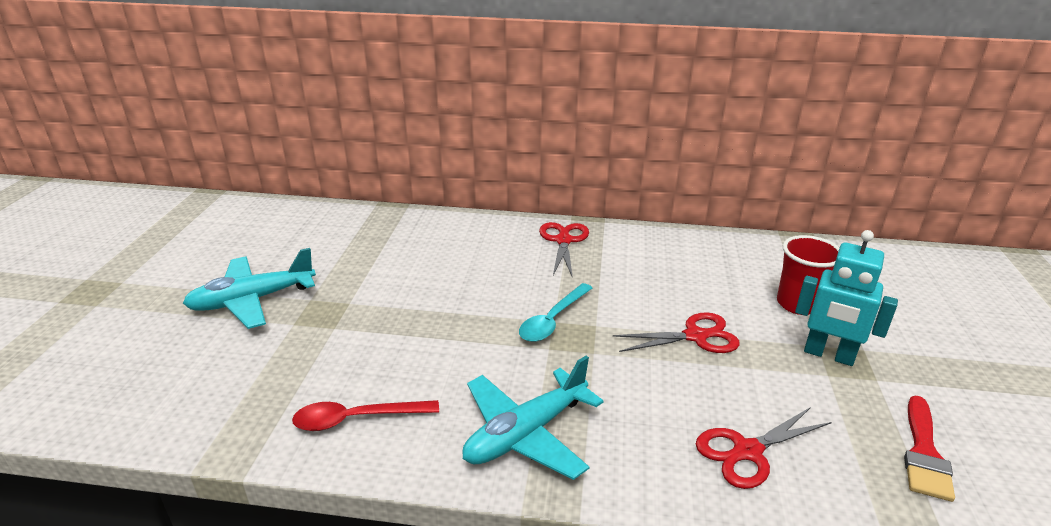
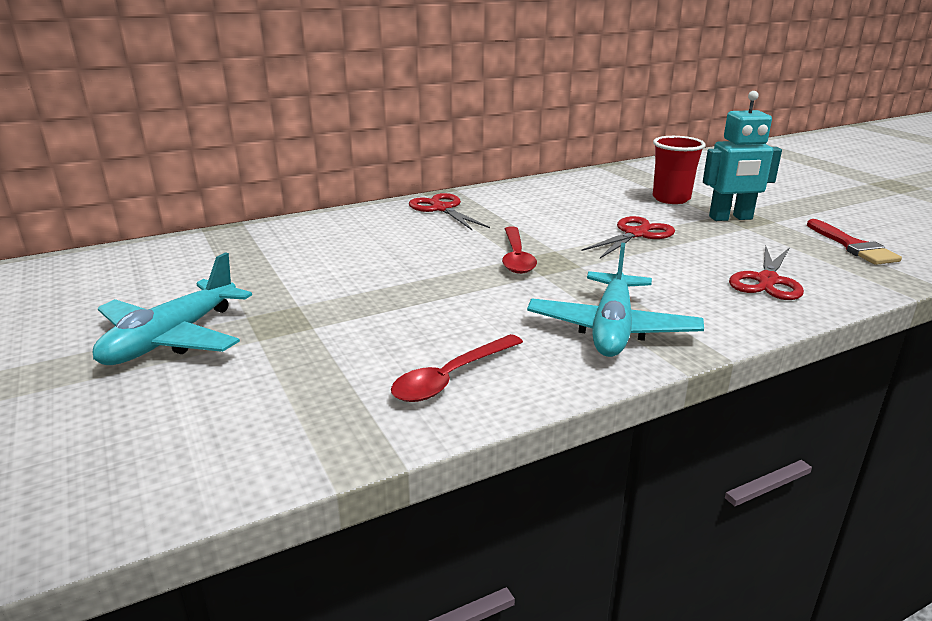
camera: 35 degrees left, 5 degrees down
turquoise spoon [519,283,593,342] -> red spoon [502,227,537,274]

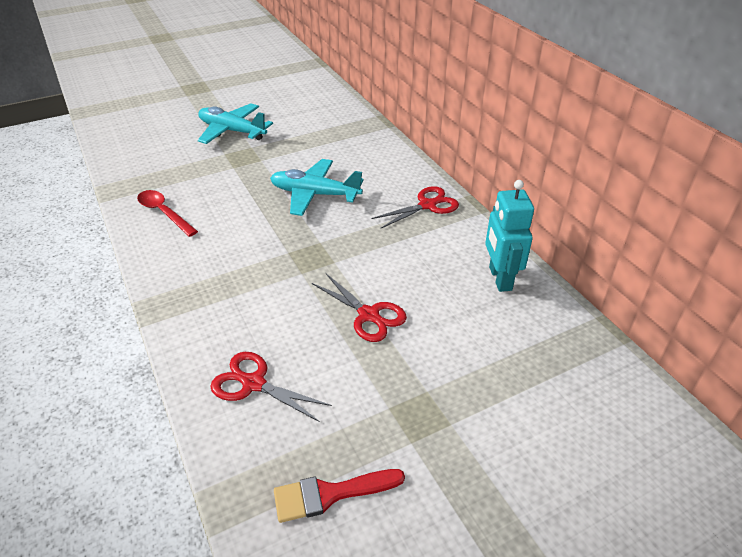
camera: 90 degrees right, 15 degrees up
red spoon [502,227,537,274] -> none
turquoise plane [527,243,704,357] -> turquoise plane moved to [270,159,363,216]
red cup [653,136,706,204] -> none
turquoise robot [703,91,782,221] -> turquoise robot moved to [485,180,534,292]

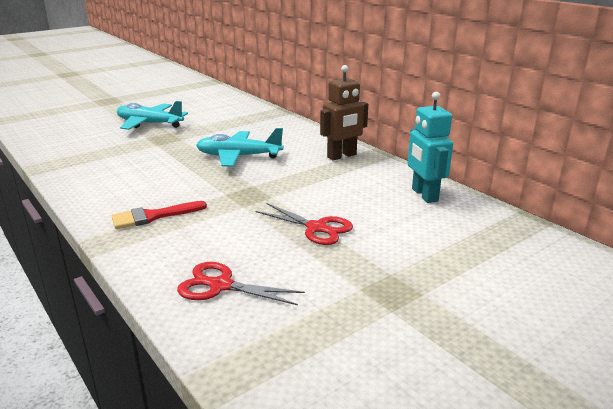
camera: 10 degrees left, 15 degrees down
red spoon [137,190,198,237] -> none
red brush [274,469,405,523] -> red brush moved to [112,201,207,229]
red scissors [372,186,459,229] -> brown robot [320,65,368,161]

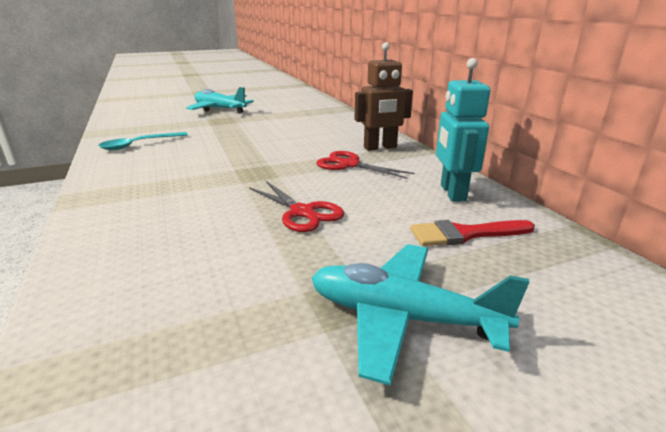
camera: 15 degrees right, 0 degrees up
red brush [112,201,207,229] -> red brush moved to [410,220,535,246]
red scissors [177,262,305,305] -> red scissors moved to [316,151,415,179]
turquoise plane [196,128,283,167] -> turquoise plane moved to [312,244,529,386]
none -> turquoise spoon [98,132,188,150]

